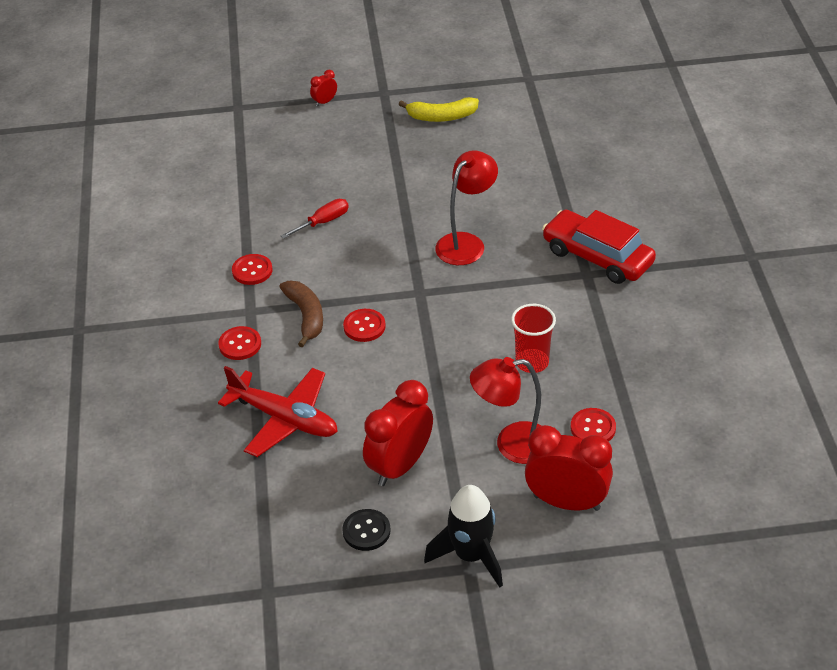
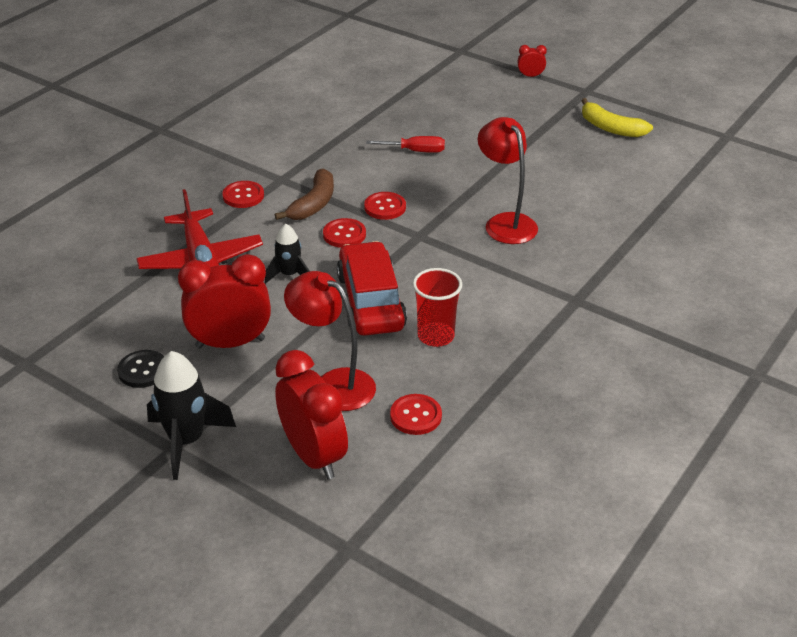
camera: 40 degrees right, 5 degrees down
red button [232,254,273,285] -> red button moved to [364,192,406,220]
red lamp [435,150,498,265] -> red lamp turned 105 degrees counterclockwise [478,117,538,244]
red car [542,210,656,284] -> red car moved to [337,241,407,335]
none -> black rocket [265,224,310,284]

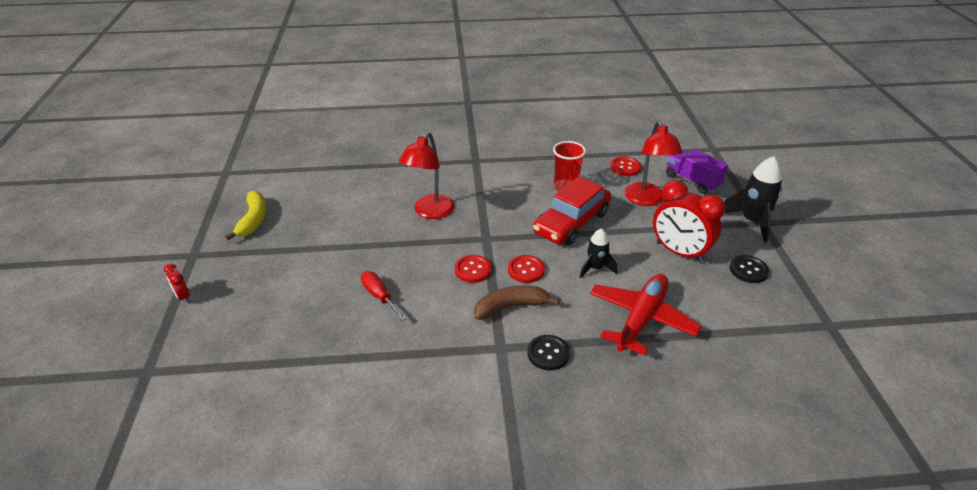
camera: 130 degrees left, 0 degrees up
red button [222,181,264,208] -> black button [527,335,570,371]
red clock [275,350,348,479] -> purple truck [666,149,728,194]

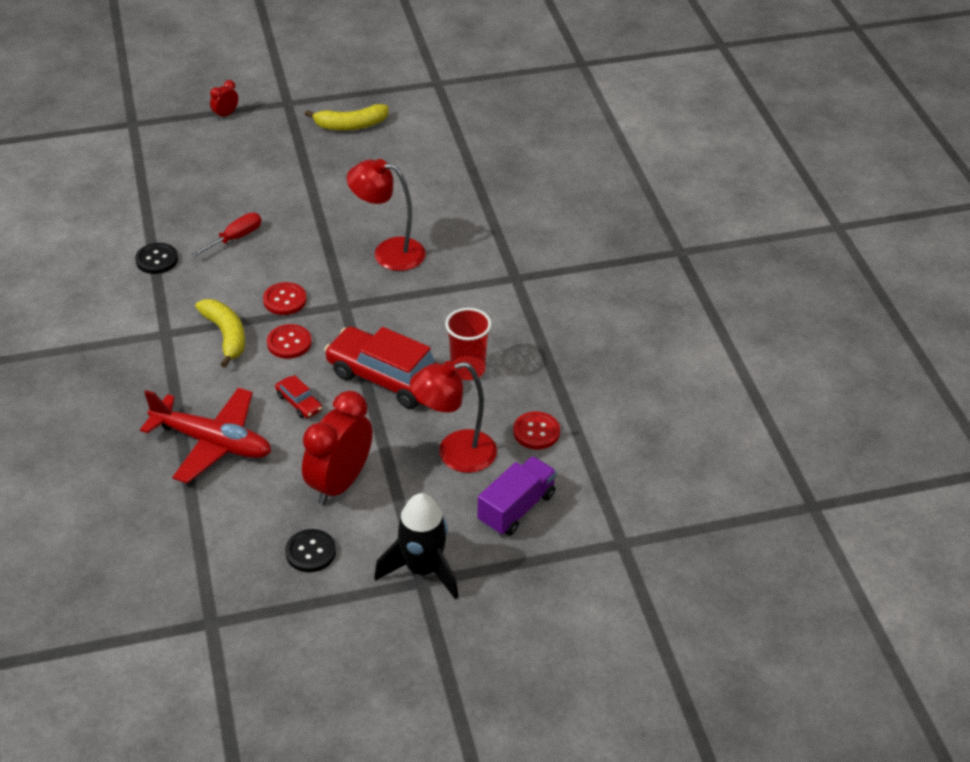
camera: 80 degrees right, 5 degrees up
brown banana [474,286,560,320] -> yellow banana [195,299,245,368]
black button [527,335,570,371] -> black button moved to [135,243,178,274]
black rocket [580,228,617,278] -> red car [275,375,322,418]

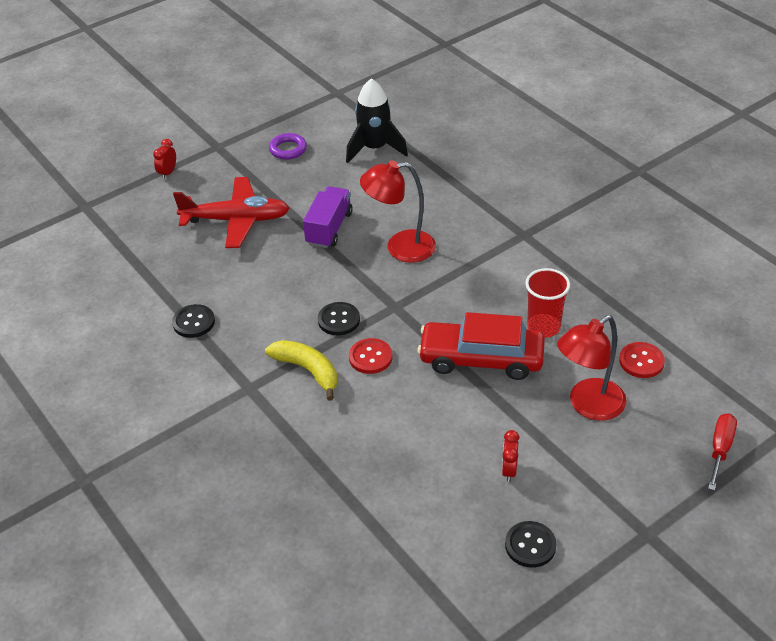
camera: 20 degrees left, 0 degrees up
red plane [140,388,271,484] -> red plane moved to [173,177,290,248]
red screwdriver [192,213,261,257] -> red screwdriver moved to [708,413,737,491]
red button [263,282,307,315] -> black button [318,302,360,335]
red car [275,375,322,418] -> none
red clock [302,391,373,505] -> red clock [502,430,519,482], size x0.44
yellow banana [305,104,389,131] -> purple ring [269,133,307,160]
black rocket [374,493,458,599] -> black rocket moved to [346,78,408,163]
purple truck [477,456,557,536] -> purple truck moved to [303,186,353,248]

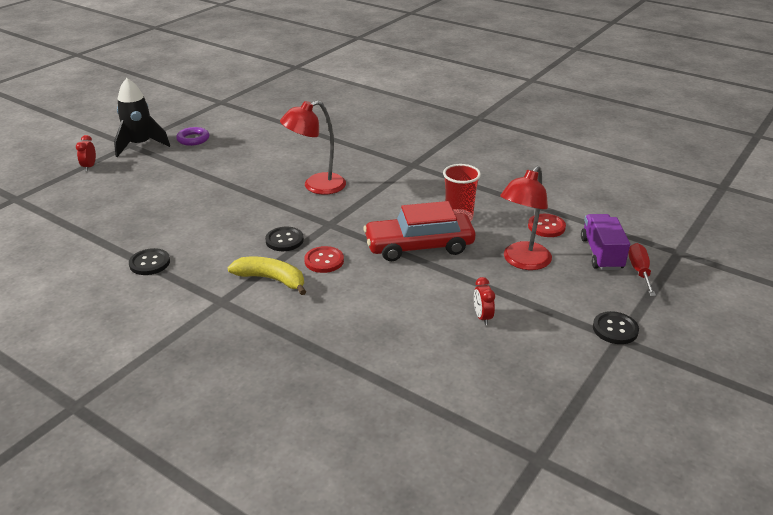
camera: 20 degrees left, 10 degrees down
red plane [173,177,290,248] -> none
purple truck [303,186,353,248] -> purple truck moved to [581,214,630,270]
black rocket [346,78,408,163] -> black rocket moved to [114,78,170,157]
black button [505,521,557,568] -> black button moved to [593,311,639,344]

